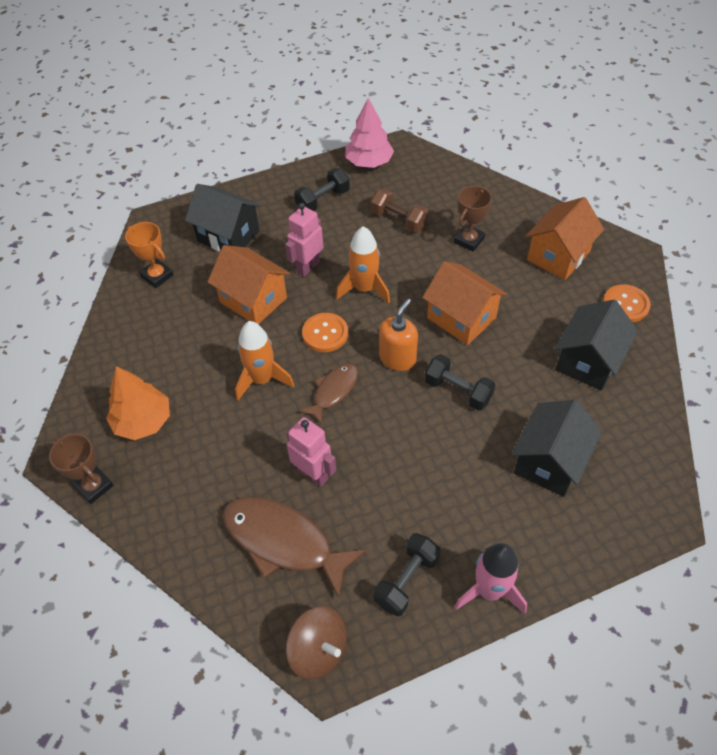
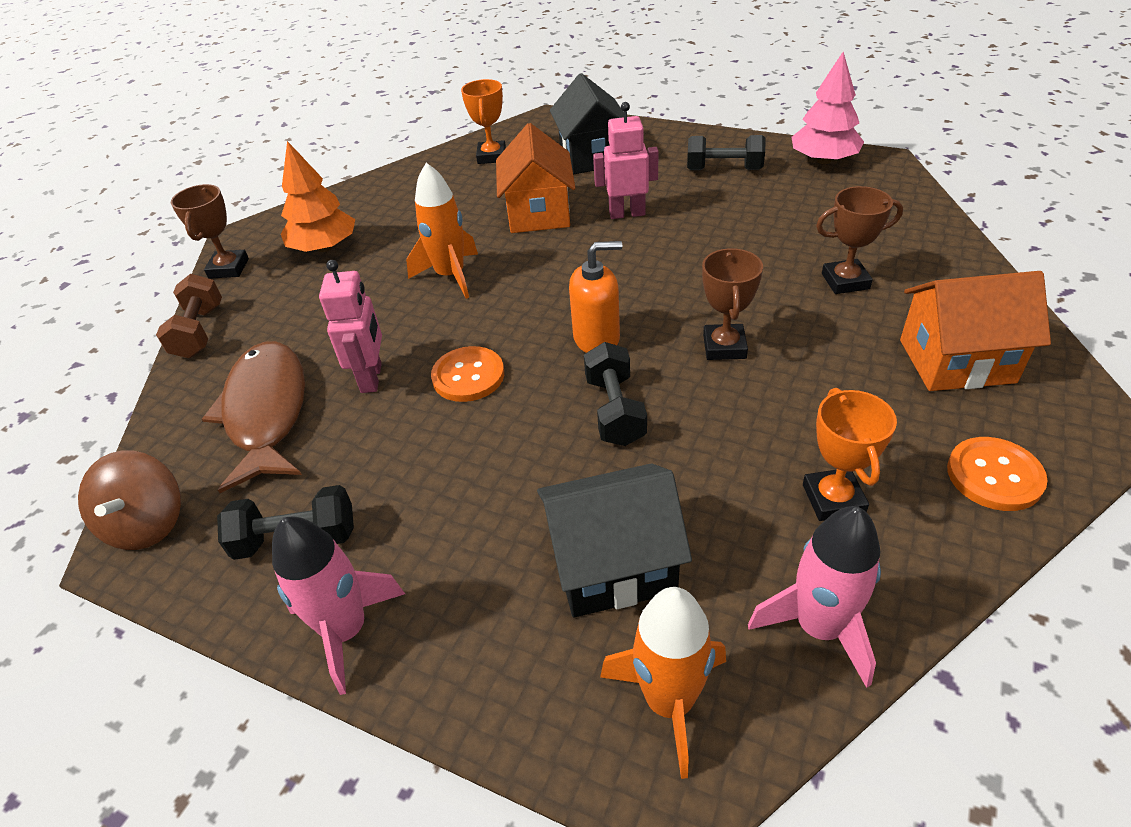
camera: 50 degrees right, 10 degrees down
brown fish [299,364,358,425] -> none
orange button [302,313,348,352] -> orange button moved to [431,346,504,402]
orange rocket [336,226,390,304] -> orange rocket moved to [600,587,726,779]
brown dumbbell [371,189,429,233] -> brown dumbbell moved to [156,274,222,358]
orange house [422,261,507,345] -> brown trophy [702,248,763,360]
black house [555,300,638,391] -> orange trophy [803,388,897,521]
none -> pink rocket [748,506,881,688]

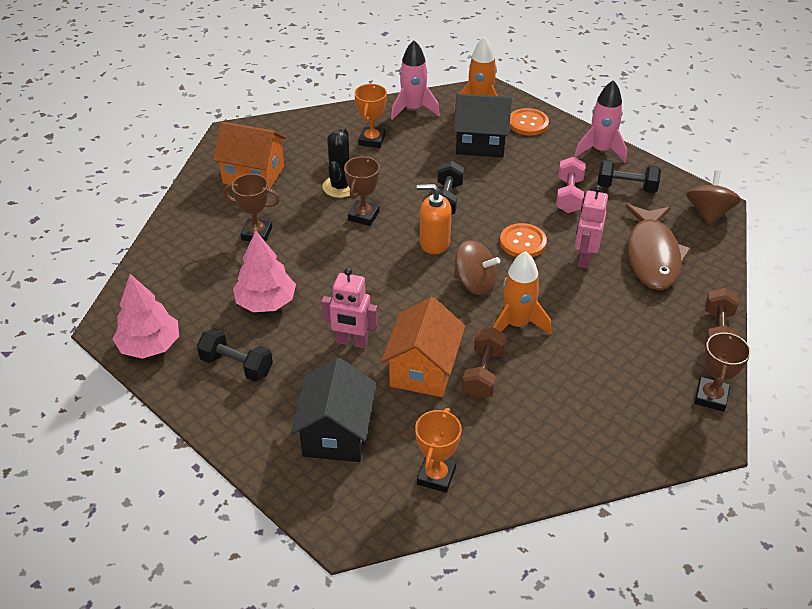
camera: 165 degrees left, 0 degrees up
orange tree [281,141,356,252] -> none
orange button [947,437,1048,511] -> orange button moved to [510,108,549,136]
none -> pink tree [233,231,296,312]
none -> black cactus [322,127,354,198]
none -> brown spinning top [454,240,500,296]
none -> brown dumbbell [462,327,507,399]
none -> pink dumbbell [556,157,586,213]

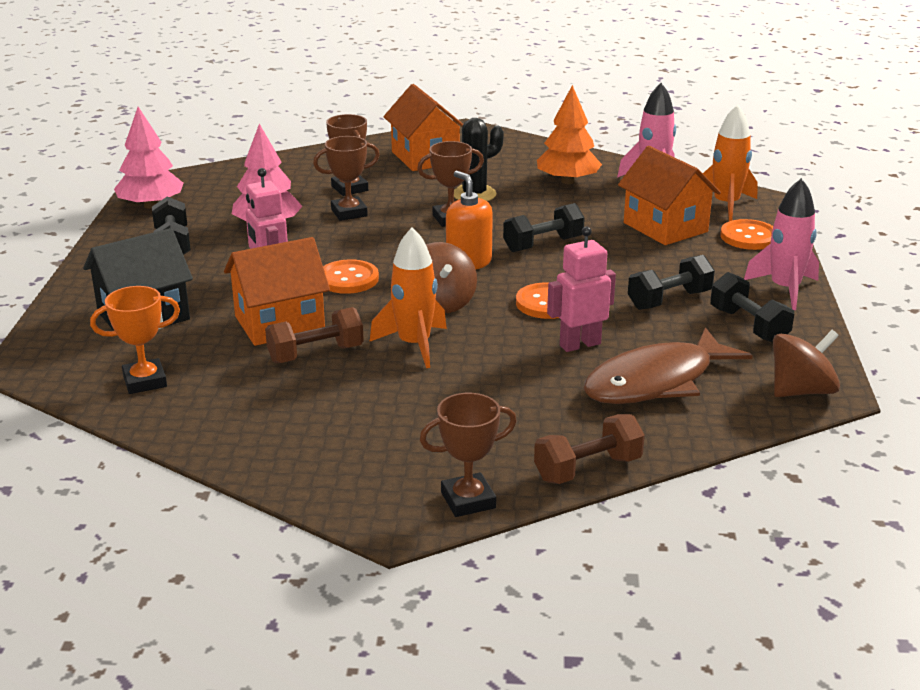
camera: 50 degrees right, 15 degrees down
orange trophy [354,84,387,148] -> orange tree [537,85,602,184]
black house [453,94,512,158] -> orange house [618,146,721,245]
pink dumbbell [556,157,586,213] -> black dumbbell [628,255,715,310]
none -> brown trophy [313,136,380,221]
none -> orange button [323,259,379,294]

